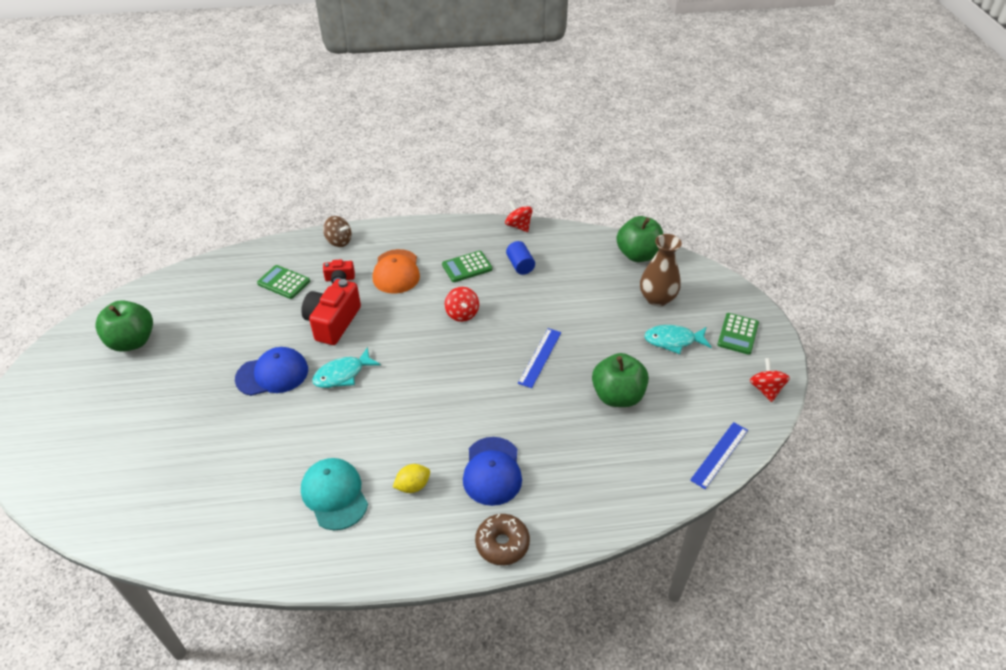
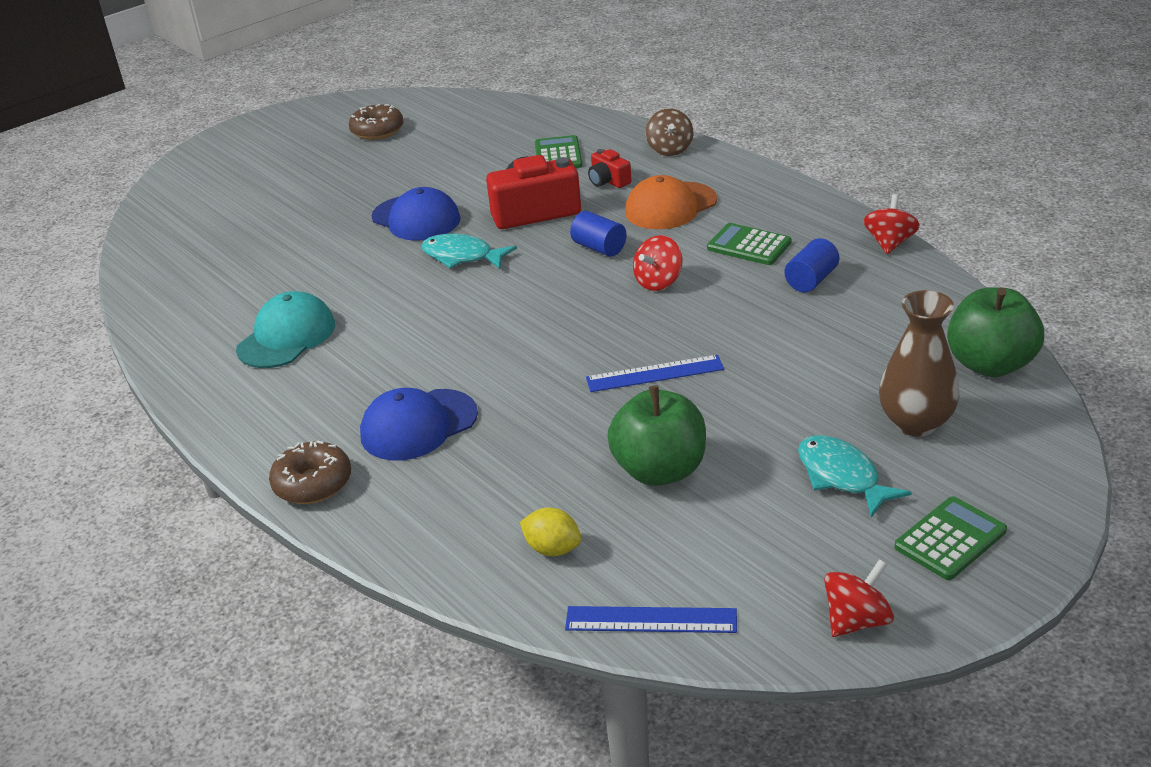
camera: 60 degrees right, 10 degrees down
green apple [95,300,153,352] -> brown donut [349,104,404,140]
yellow lemon [393,464,430,493] -> yellow lemon moved to [520,508,582,556]
green calculator [717,313,759,355] -> green calculator turned 150 degrees clockwise [894,496,1007,580]
none -> blue cylinder [570,211,627,257]

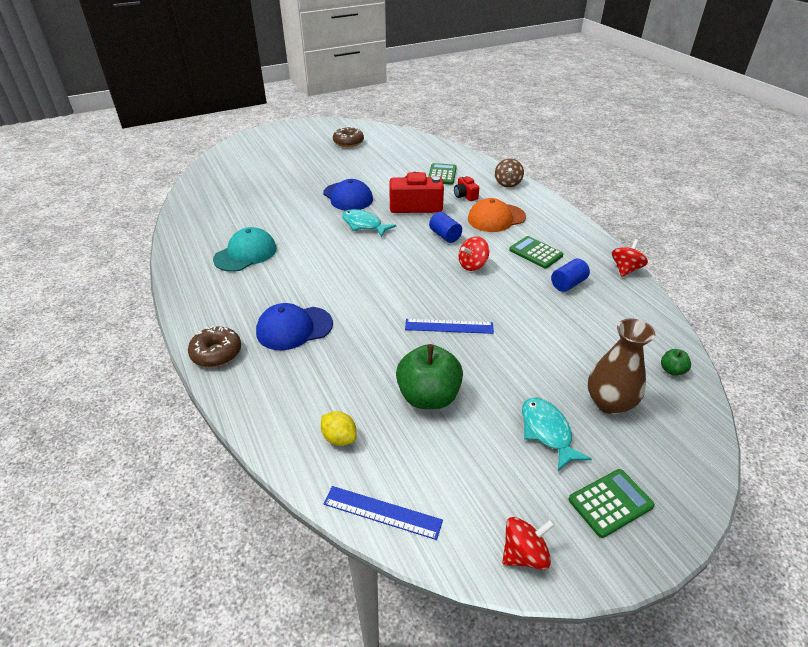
camera: 10 degrees right, 5 degrees up
green apple [947,287,1044,377] -> green apple [661,349,691,376], size x0.44

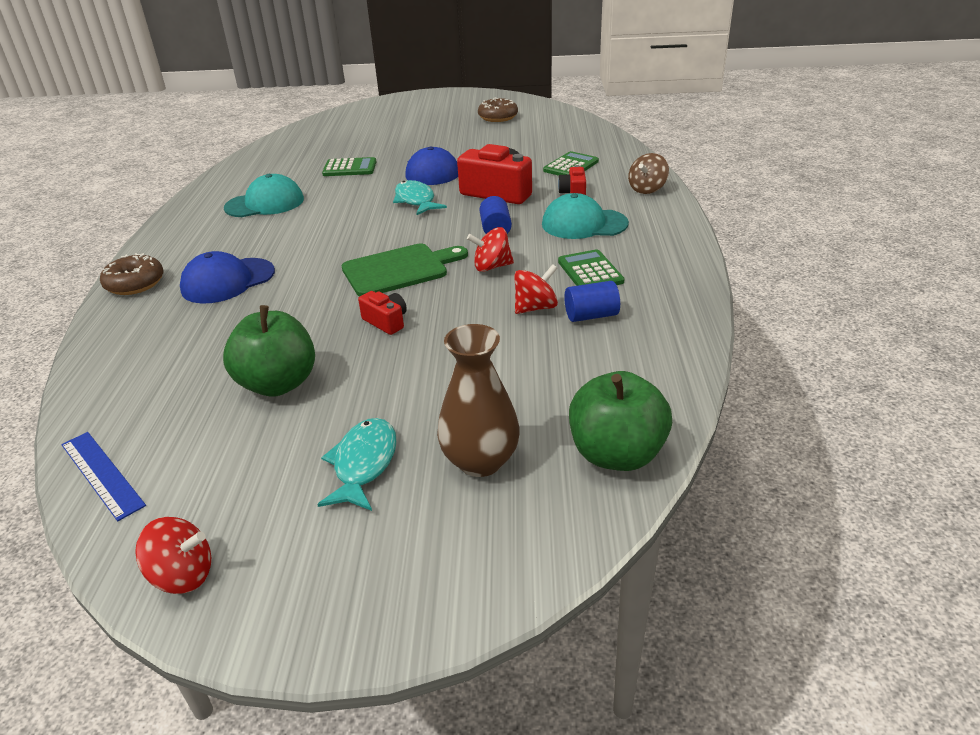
camera: 30 degrees right, 5 degrees down
blue cap [256,303,333,350] -> blue cap turned 45 degrees counterclockwise [180,251,275,304]
yellow lemon [321,411,357,446] -> none
blue ruler [405,319,494,334] -> red camera [358,291,407,335]
orange cap [468,198,526,232] -> turquoise cap [542,193,629,239]
green calculator [568,469,655,538] -> green calculator moved to [322,157,376,176]
red spinning top [612,239,648,277] -> red spinning top moved to [514,264,558,314]
green apple [661,349,691,376] -> green apple [569,371,672,471], size x2.28
none -> green cutting board [342,244,468,296]

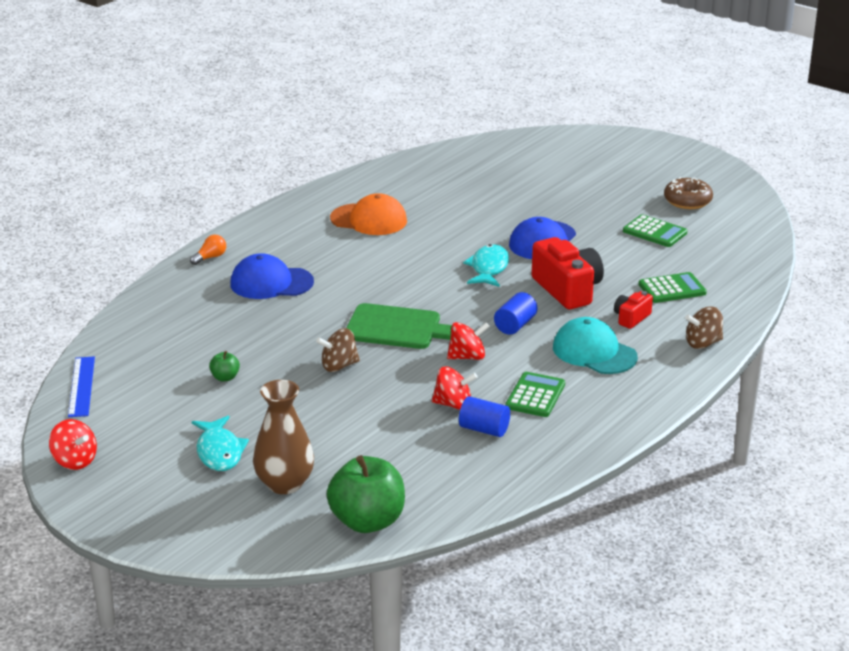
camera: 35 degrees right, 5 degrees down
brown donut [100,253,164,295] -> orange light bulb [190,235,226,265]
green apple [223,305,315,397] -> green apple [209,351,240,381], size x0.44
turquoise cap [224,174,304,217] -> orange cap [330,193,407,235]
turquoise fish [317,418,397,511] -> turquoise fish turned 120 degrees clockwise [192,416,249,471]
green calculator [322,157,376,176] -> green calculator moved to [623,214,688,247]
red camera [358,291,407,335] -> brown spinning top [316,328,360,372]
red spinning top [467,227,514,272] -> red spinning top turned 135 degrees clockwise [447,322,490,360]

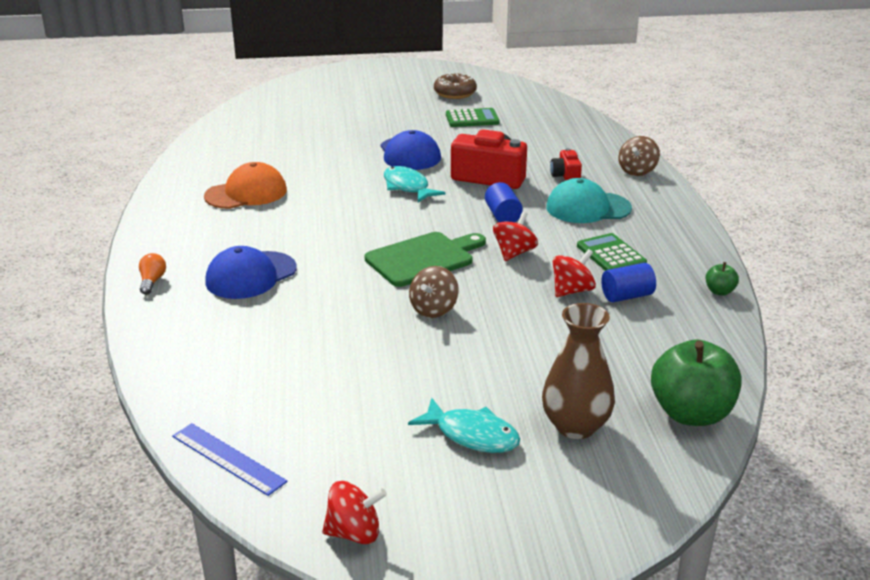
camera: 45 degrees left, 0 degrees up
green apple [209,351,240,381] -> green apple moved to [706,262,739,296]
green calculator [638,272,707,303] -> none

